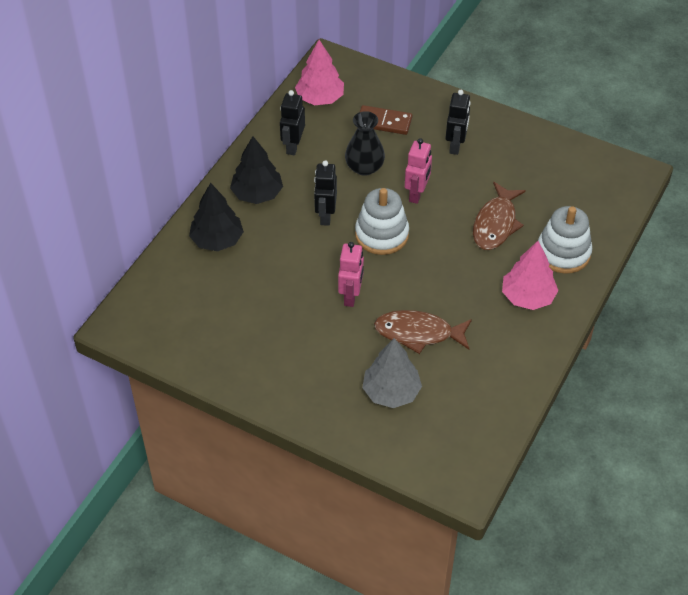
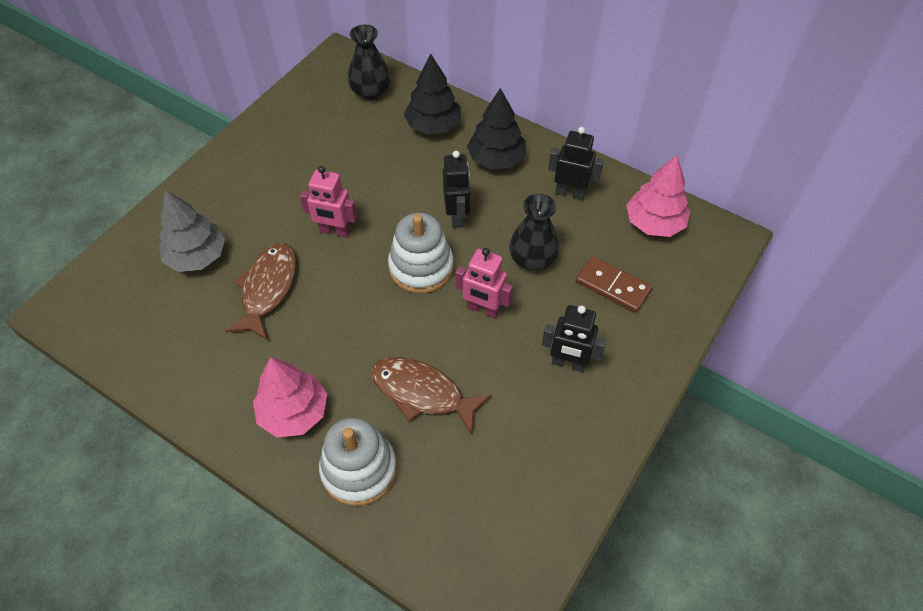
camera: 95 degrees right, 5 degrees up
black robot [314,160,337,226] -> black robot turned 75 degrees clockwise [443,151,470,228]
brown domino [360,105,412,135] -> brown domino turned 75 degrees counterclockwise [576,256,652,313]
none -> black vase [348,25,391,100]

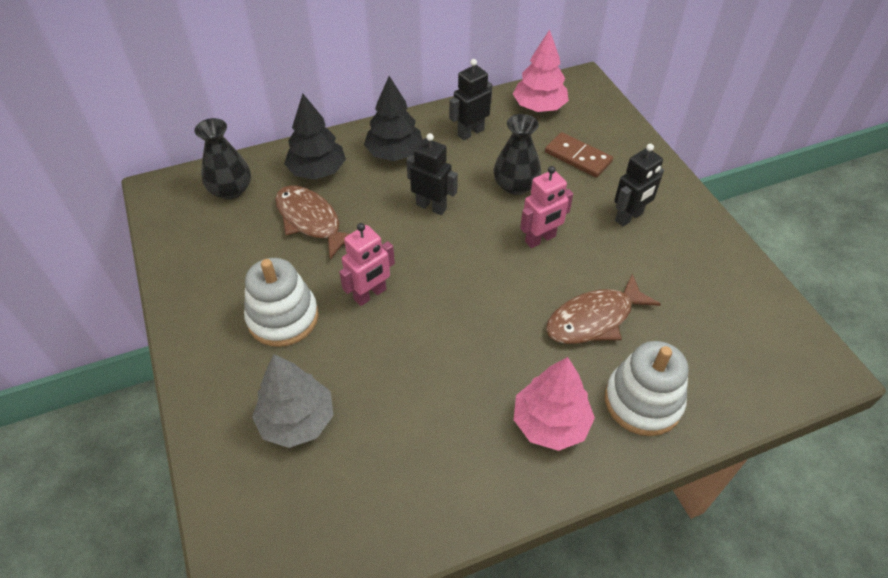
camera: 55 degrees left, 5 degrees down
brown fish [225,243,297,340] -> brown fish moved to [275,186,349,260]
white stacking toy [388,213,453,293] -> white stacking toy moved to [244,258,319,347]
brown domino [576,256,652,313] -> brown domino turned 60 degrees clockwise [545,132,613,178]

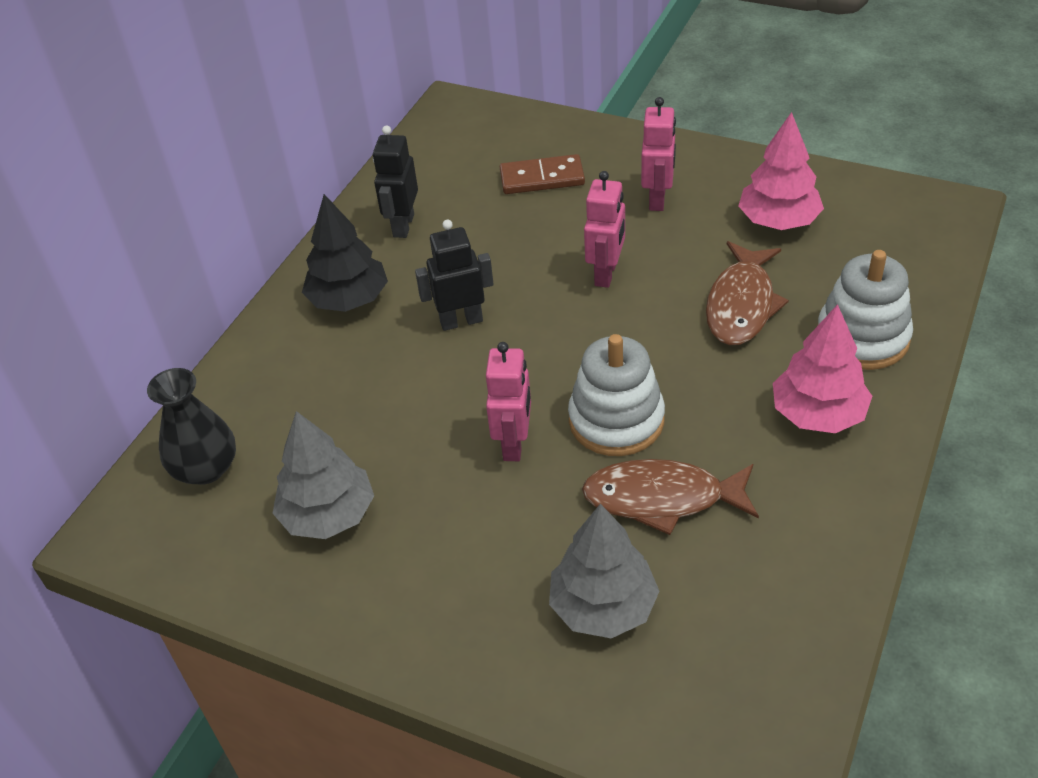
camera: 40 degrees left, 5 degrees down
white stacking toy [244,258,319,347] -> white stacking toy moved to [568,334,665,456]
brown fish [275,186,349,260] -> brown fish moved to [582,459,759,535]
black tree [284,94,346,180] -> none
black vase [494,114,541,195] -> none
pink tree [513,29,569,112] -> pink tree moved to [739,112,824,230]
black robot [614,144,664,227] -> pink robot [641,97,676,211]
none -> grey tree [273,411,374,539]

